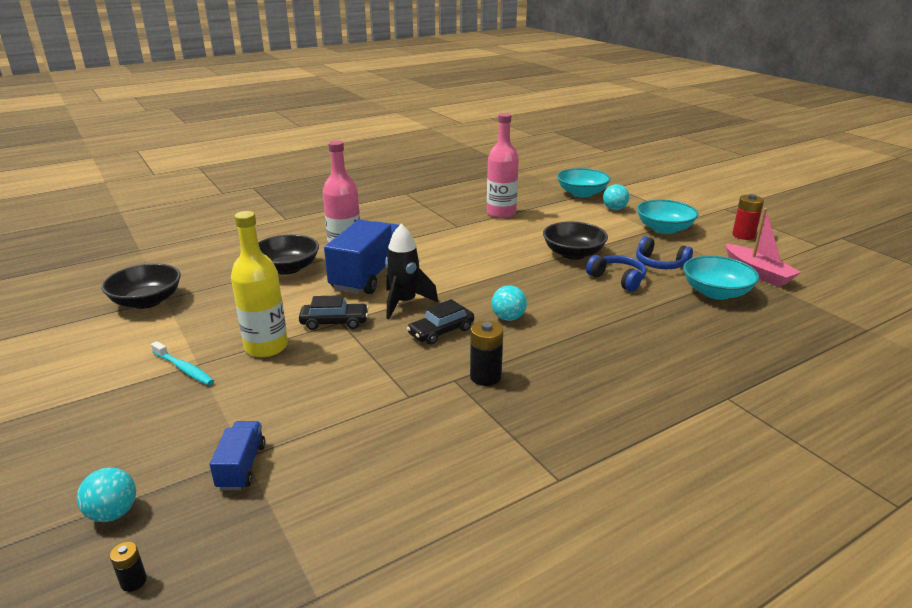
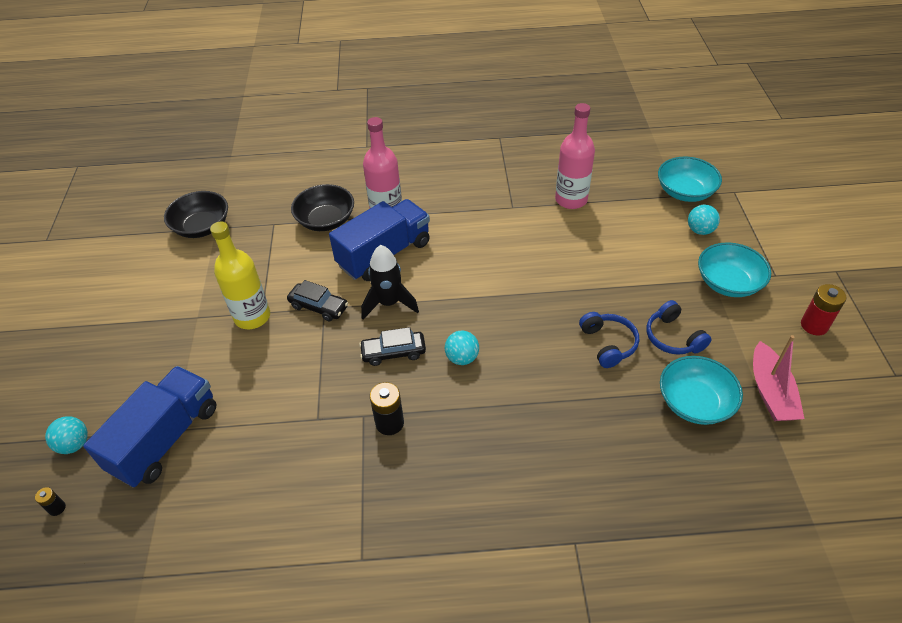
camera: 30 degrees right, 20 degrees up
turquoise toothbrush [151,341,214,385] -> none
blue truck [210,421,265,490] -> blue truck [83,366,216,488], size x2.01
black bowl [543,221,608,260] -> none

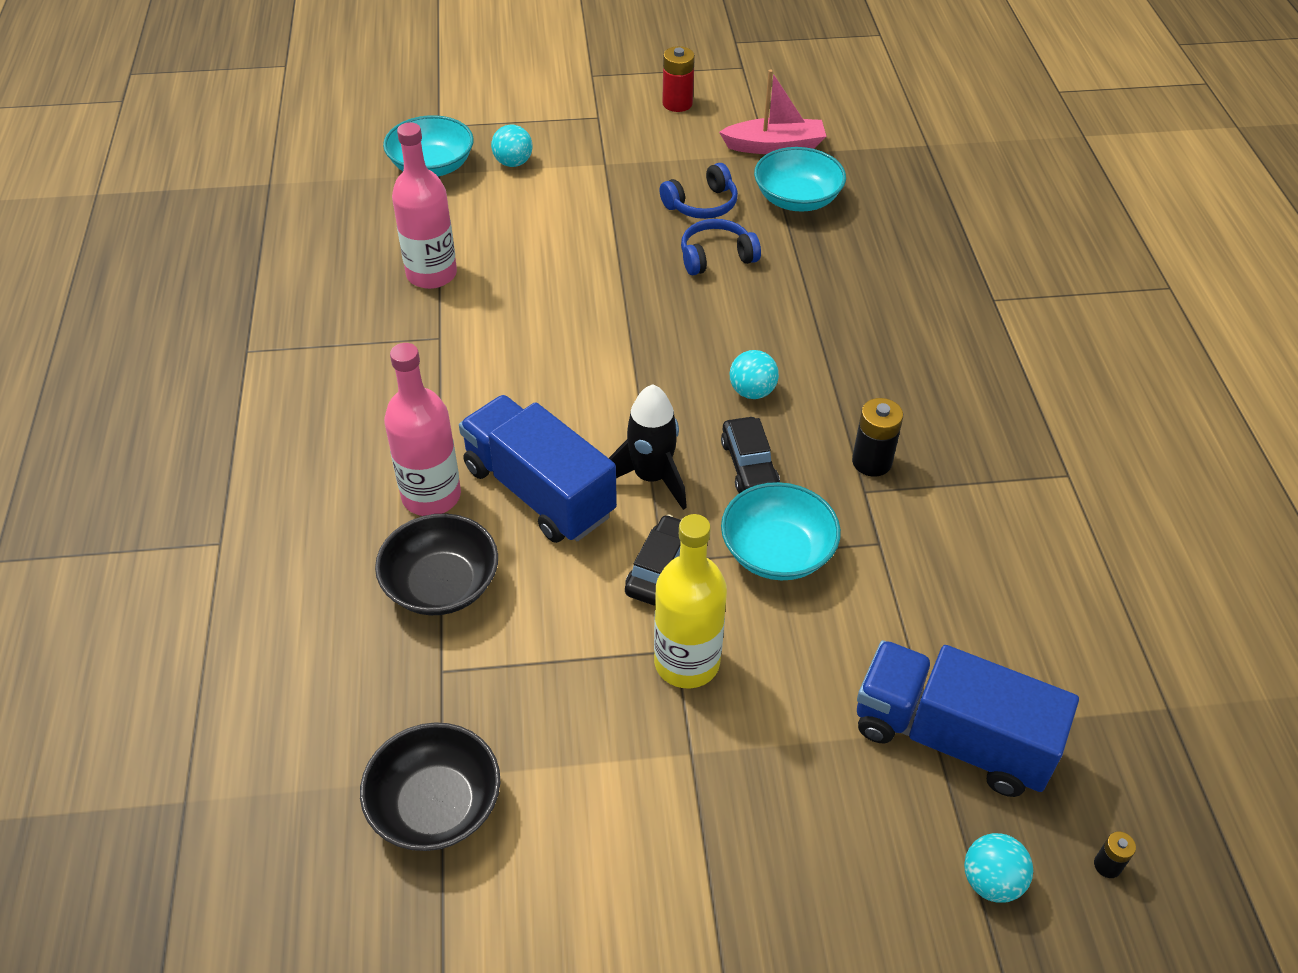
camera: 95 degrees left, 0 degrees up
turquoise bowl [698,242,771,297] -> turquoise bowl moved to [721,482,841,580]

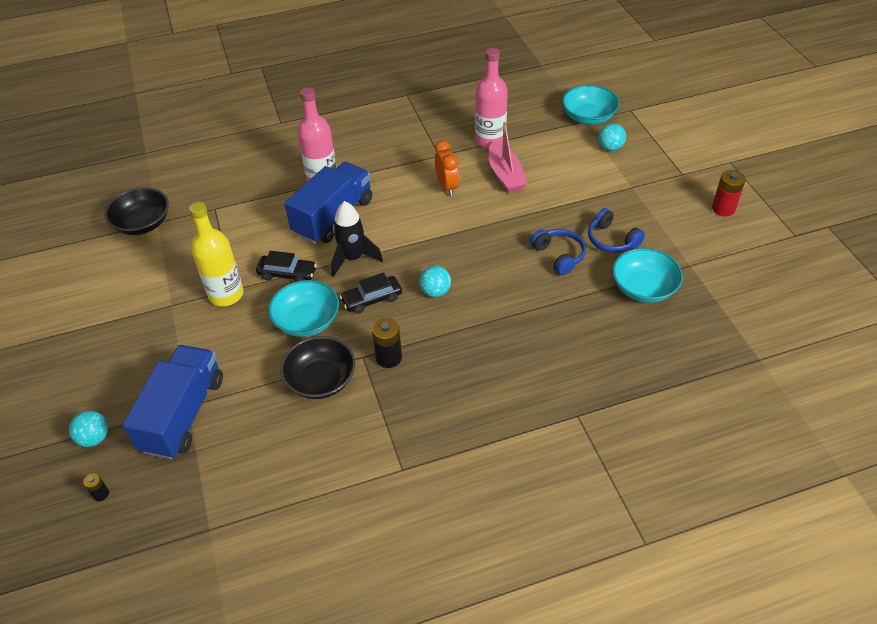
camera: 80 degrees right, 0 degrees up
black bowl [375,513,498,615] -> black bowl moved to [280,336,355,399]
pink boat [719,70,826,154] -> pink boat moved to [489,122,527,193]
none -> orange clock [435,140,459,196]

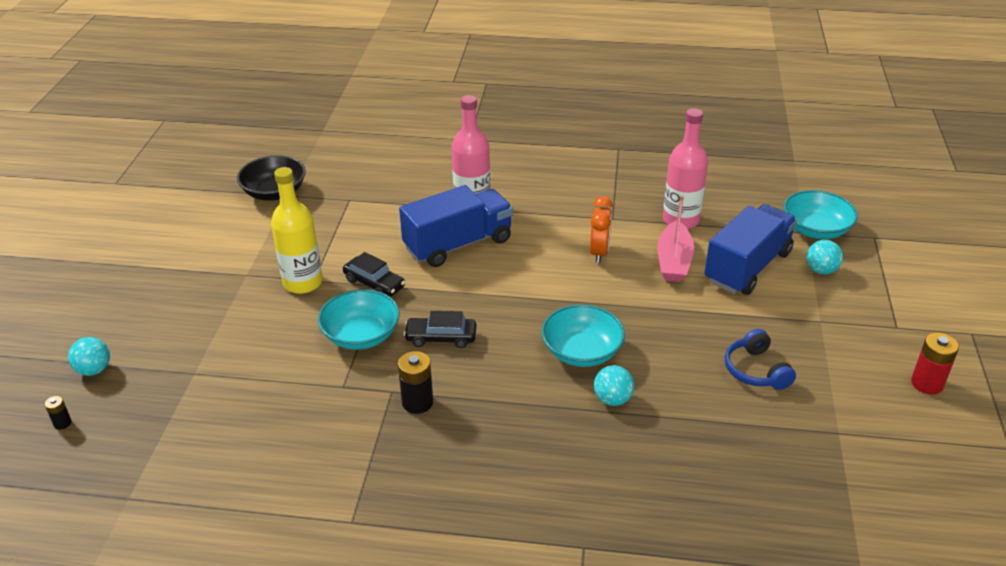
camera: 25 degrees right, 10 degrees down
blue truck [122,345,223,459] -> blue truck moved to [704,204,797,295]
black bowl [280,336,355,399] -> none
black rocket [331,201,383,277] -> none
turquoise ball [419,266,451,297] -> turquoise ball moved to [594,365,634,406]
blue headphones [530,229,586,275] -> none
turquoise bowl [612,248,683,303] -> turquoise bowl moved to [541,304,625,367]

